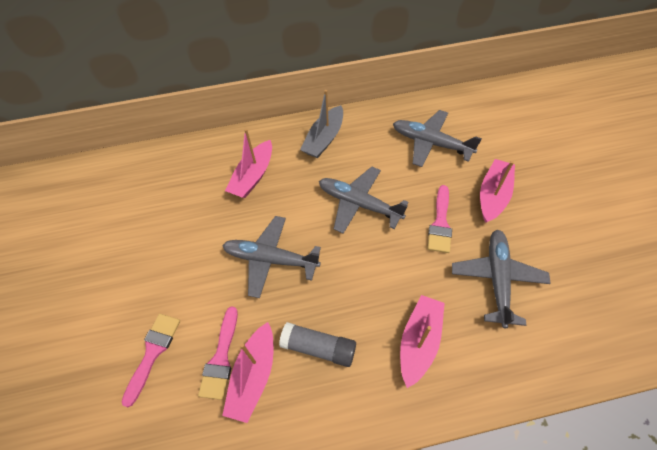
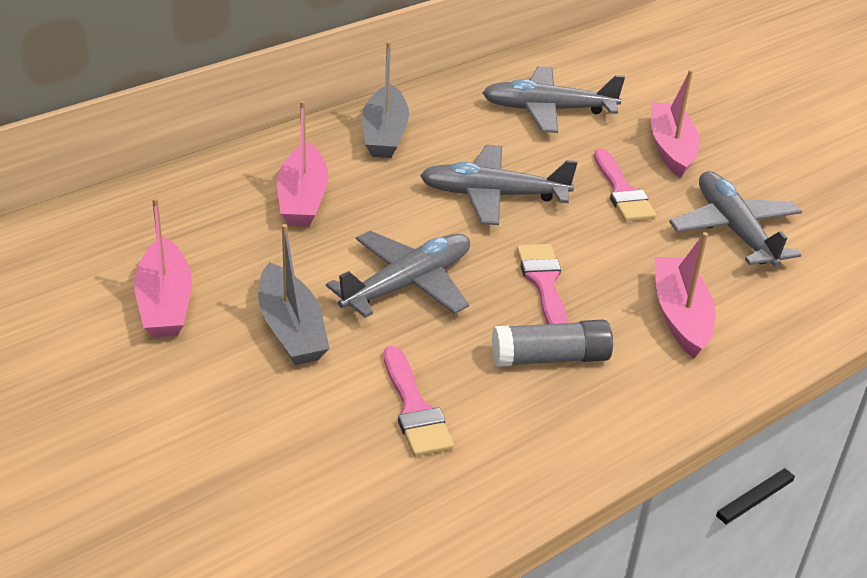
camera: 30 degrees left, 20 degrees down
pink brush [122,314,180,407] -> pink brush moved to [517,244,568,324]
grey plane [222,216,321,298] -> grey plane turned 150 degrees clockwise [326,231,470,318]
pink boat [222,322,273,423] -> pink boat moved to [134,198,192,338]
none -> grey boat [258,224,330,365]

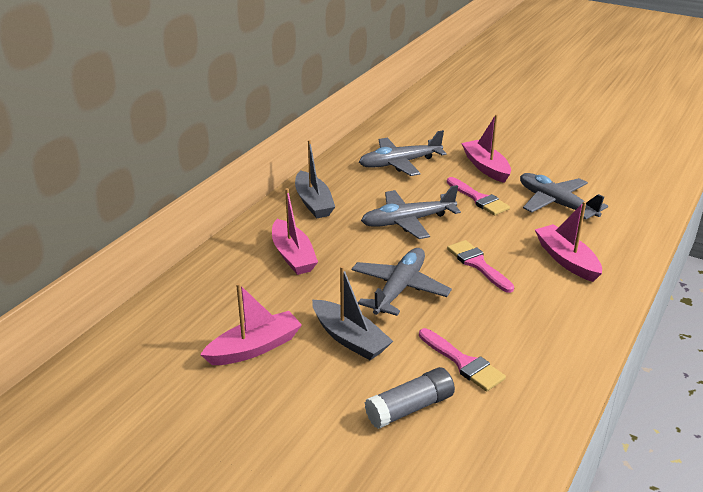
camera: 20 degrees left, 5 degrees down
pink boat [134,198,192,338] -> pink boat turned 90 degrees counterclockwise [200,283,302,365]
grey glue stick [492,319,613,367] -> grey glue stick moved to [365,367,455,429]

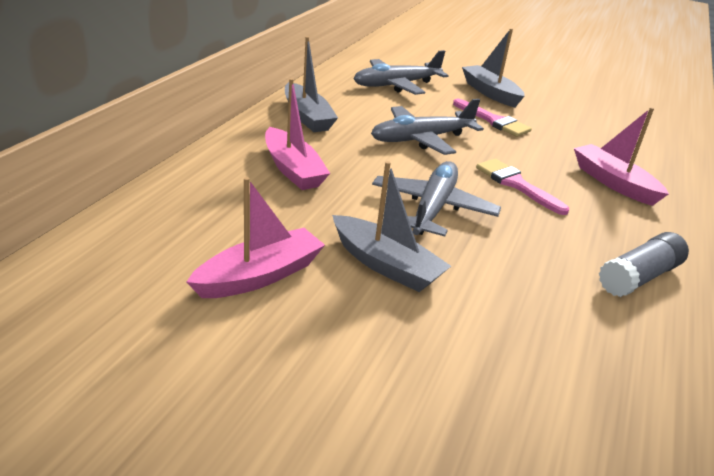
camera: 10 degrees left, 0 degrees up
grey glue stick [365,367,455,429] -> grey glue stick moved to [598,232,689,297]
pink brush [419,328,506,391] -> none
pink boat [461,114,511,183] -> grey boat [462,28,525,107]
grey plane [520,173,608,220] -> none

